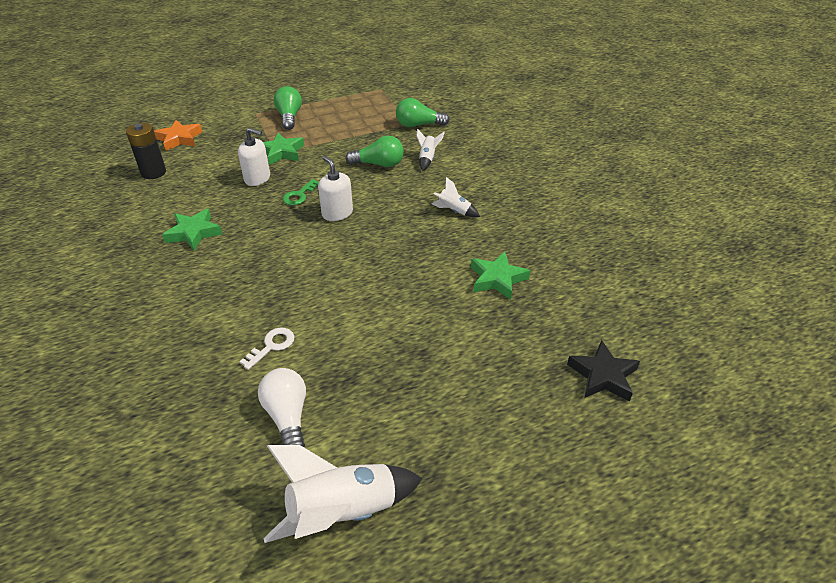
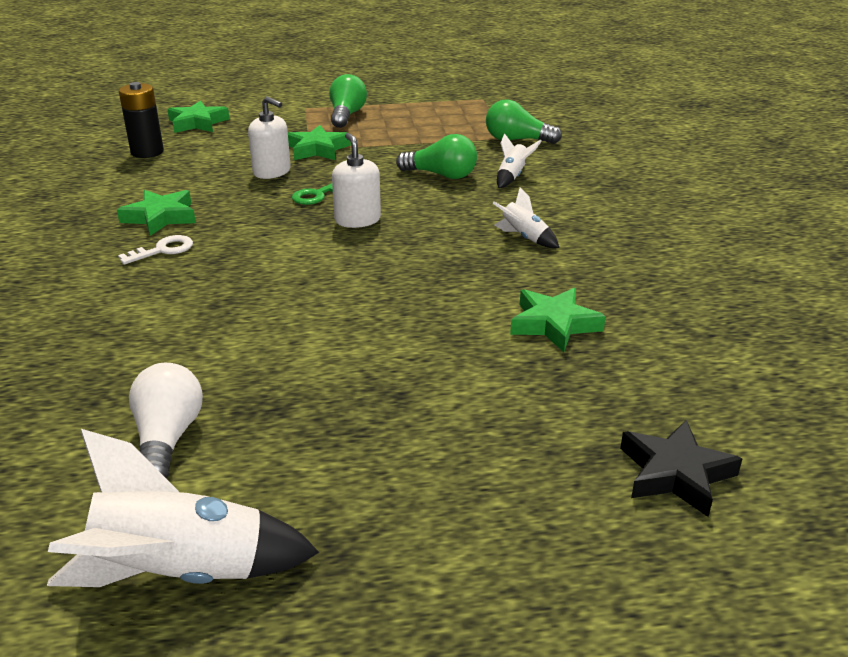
camera: 15 degrees right, 10 degrees down
orange star [154,120,202,151] -> green star [167,101,229,133]
white key [240,328,294,370] -> white key moved to [118,235,193,265]

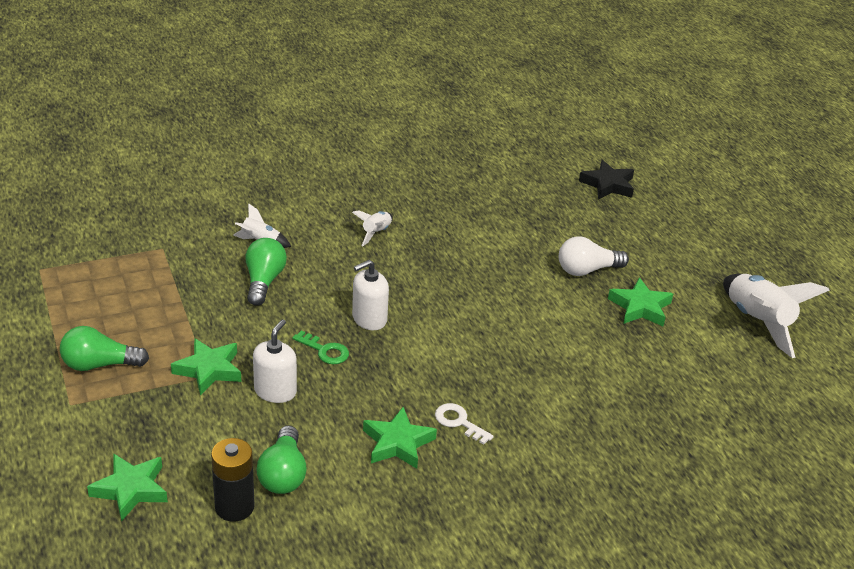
camera: 105 degrees left, 5 degrees up
white light bulb [129,363,203,479] -> white light bulb moved to [559,236,629,276]
green light bulb [486,100,562,144] -> green light bulb moved to [256,426,307,494]
green star [510,288,606,352] -> green star moved to [608,277,673,326]

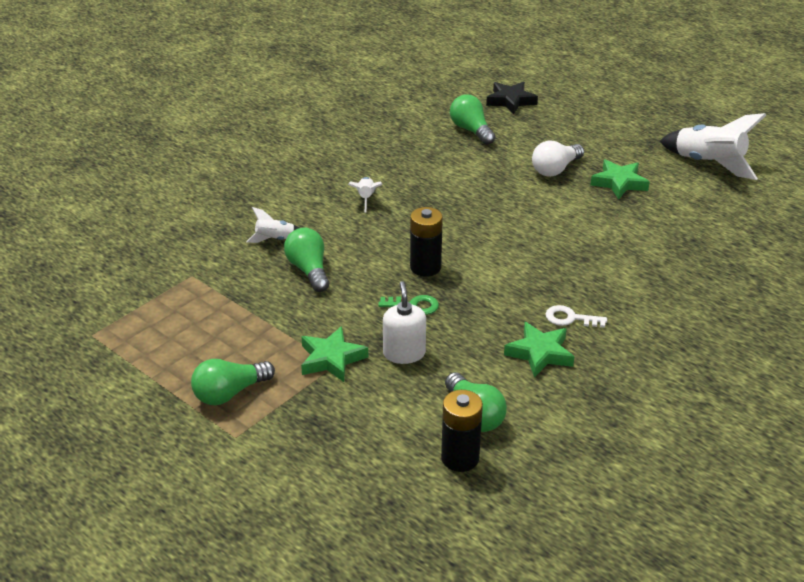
camera: 25 degrees left, 0 degrees up
green star [87,454,168,522] -> none
white soap dispenser [352,260,389,330] -> black battery [410,207,443,277]
none -> green light bulb [450,94,495,145]

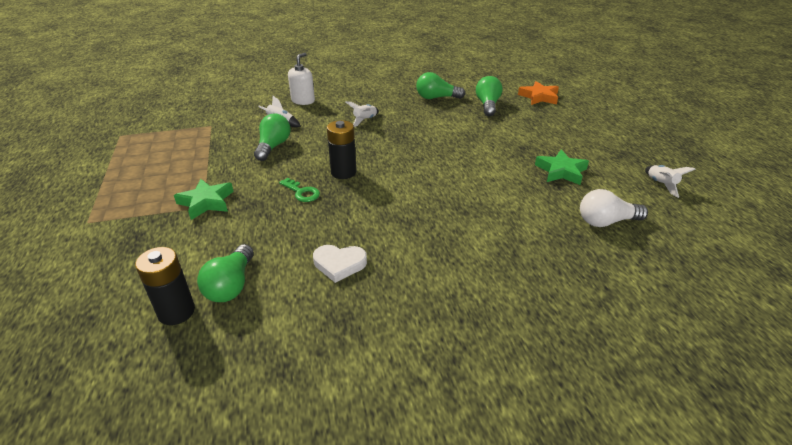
camera: 35 degrees right, 0 degrees up
green light bulb [191,359,275,405] -> green light bulb moved to [416,72,465,99]
white soap dispenser [383,281,426,364] -> white soap dispenser moved to [288,53,315,105]
black star [486,82,538,114] -> orange star [518,81,559,105]
green star [504,322,574,377] -> white heart [313,245,367,283]
white light bulb [532,140,584,177] -> white light bulb moved to [580,189,648,227]
white key [546,305,607,328] -> none
white rocket [660,113,766,180] -> white rocket [645,165,696,198], size x0.50

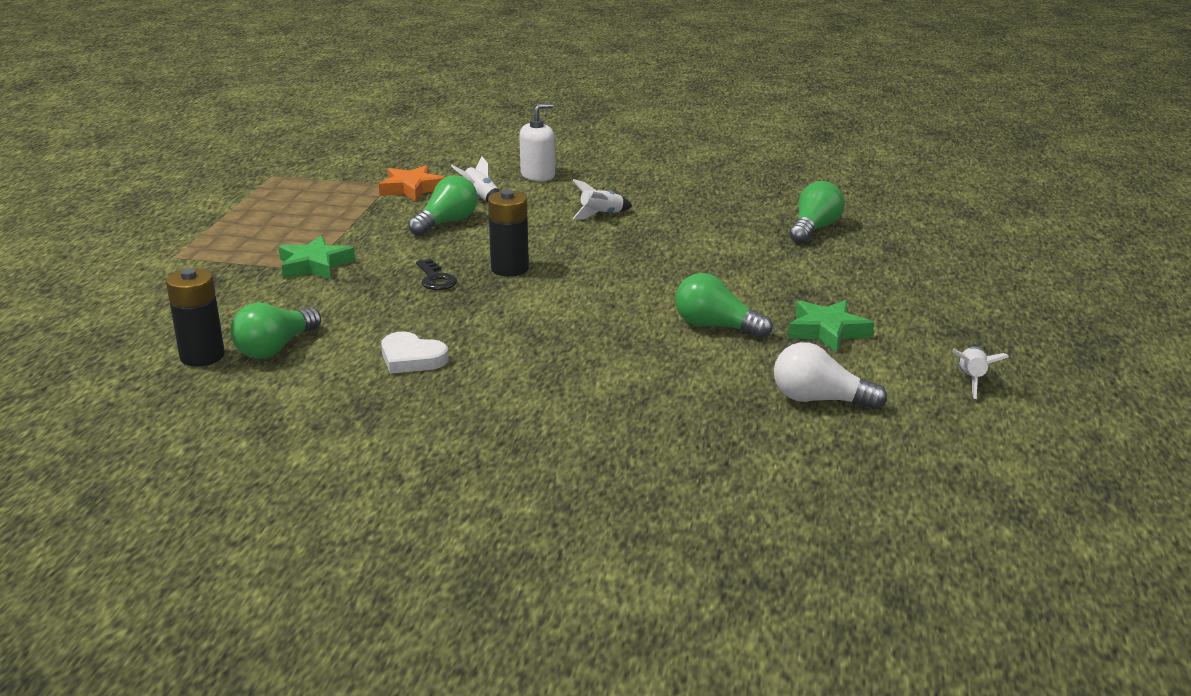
camera: 25 degrees right, 10 degrees down
green key [279,178,320,202] -> black key [416,259,457,290]
green light bulb [416,72,465,99] -> green light bulb moved to [675,273,773,338]
orange star [518,81,559,105] -> orange star moved to [379,165,445,201]

